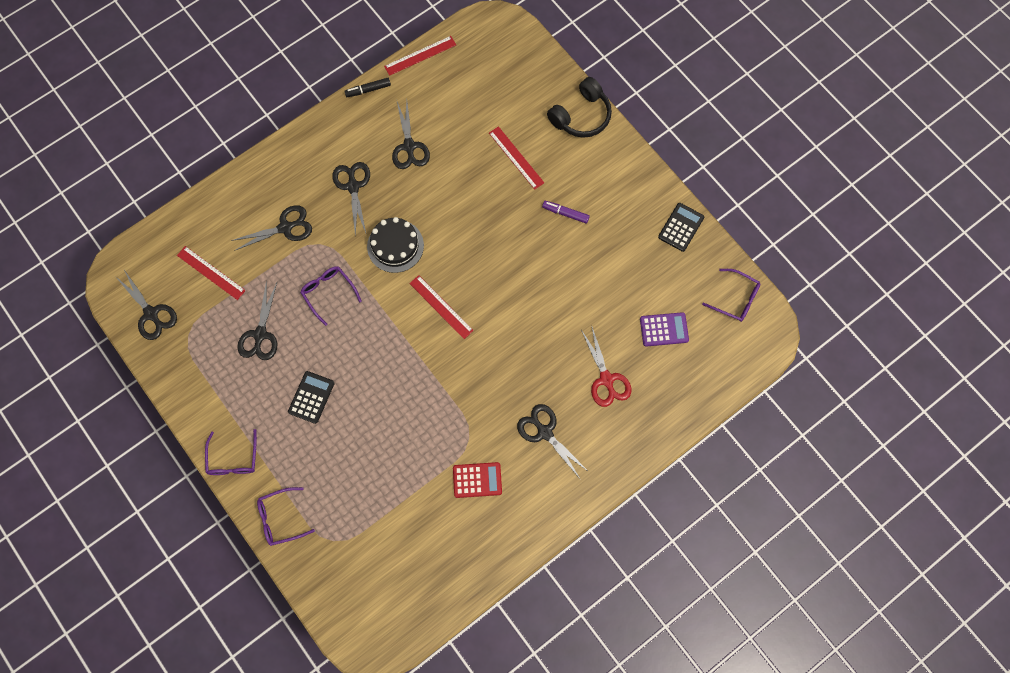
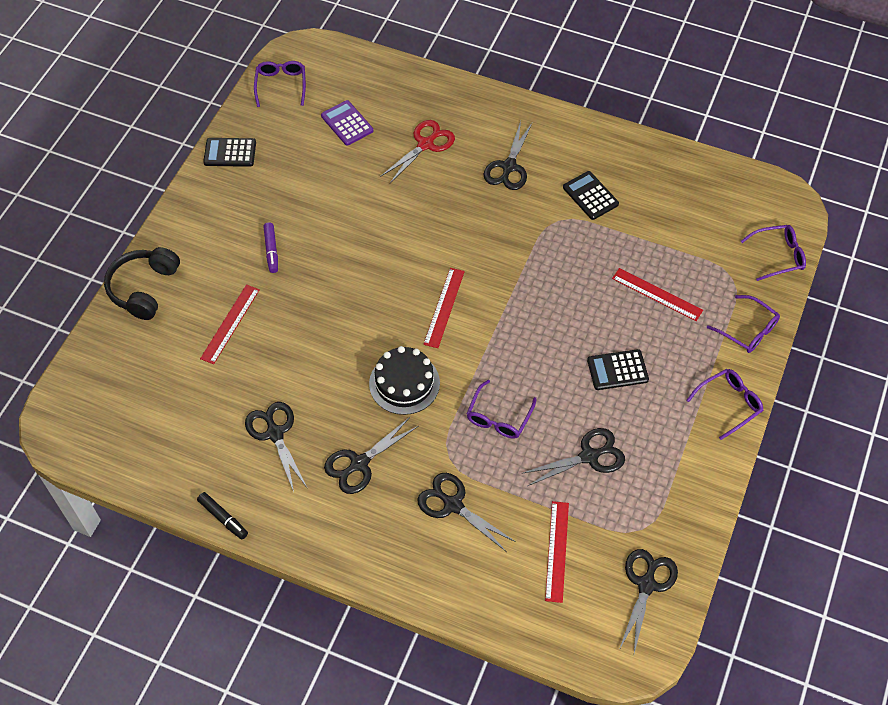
camera: 120 degrees left, 15 degrees down
red ruler [384,36,456,76] -> red ruler moved to [612,268,703,321]
black scissors [392,101,430,169] -> black scissors turned 75 degrees counterclockwise [245,402,308,492]
red calculator [453,462,502,498] -> black calculator [563,171,619,220]
black headphones [547,77,612,138] -> black headphones turned 90 degrees counterclockwise [104,247,180,320]
none -> purple glasses [741,225,806,281]

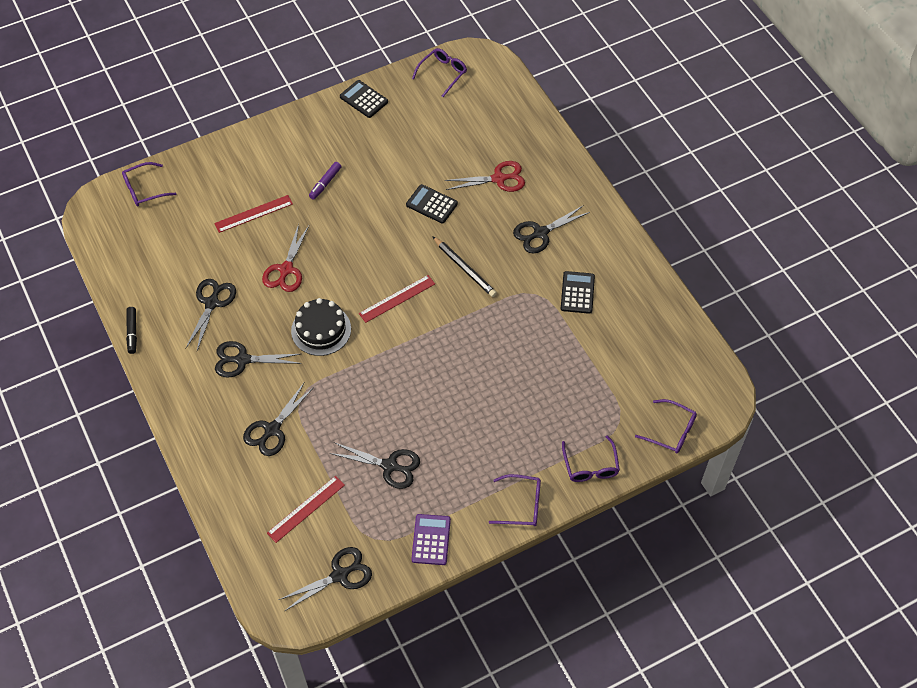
camera: 40 degrees right, 0 degrees up
black headphones [104,247,180,320] -> none
purple calculator [321,100,373,146] -> purple calculator moved to [411,514,451,565]
black scissors [417,473,516,552] -> black scissors turned 135 degrees counterclockwise [243,383,314,456]
purple glasses [467,380,537,439] -> purple glasses moved to [122,162,177,206]
black calculator [587,349,649,390] -> black calculator moved to [406,184,458,224]
red ruler [612,268,703,321] -> none
none -> red scissors [262,224,309,292]
none -> black pencil [432,236,497,297]

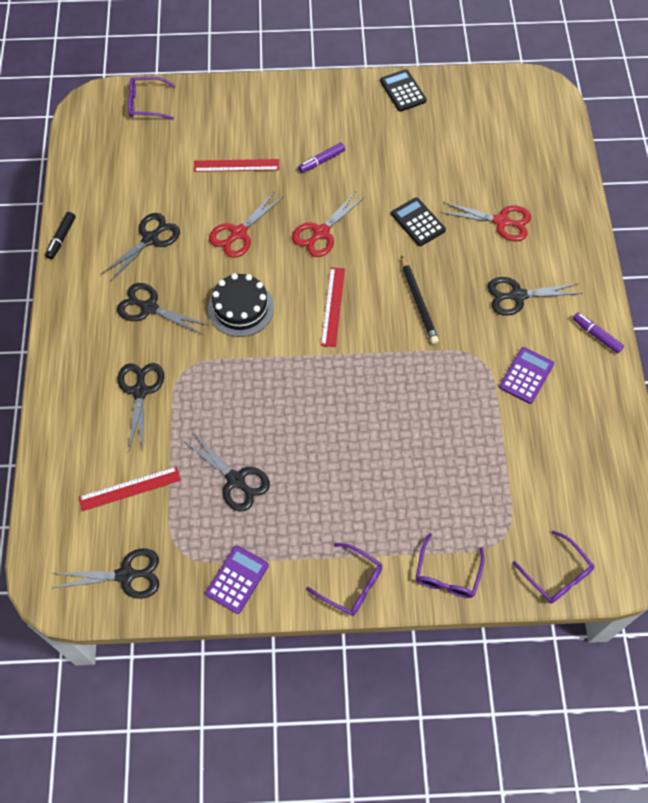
camera: 25 degrees right, 5 degrees up
black scissors [243,383,314,456] -> black scissors turned 120 degrees clockwise [117,363,164,452]
red ruler [359,275,435,323] -> red ruler turned 75 degrees counterclockwise [321,267,345,347]
purple glasses [412,48,467,97] -> none
black calculator [561,271,595,314] -> purple calculator [499,347,554,404]
none -> red scissors [292,191,365,257]
none -> purple marker [573,312,624,354]

